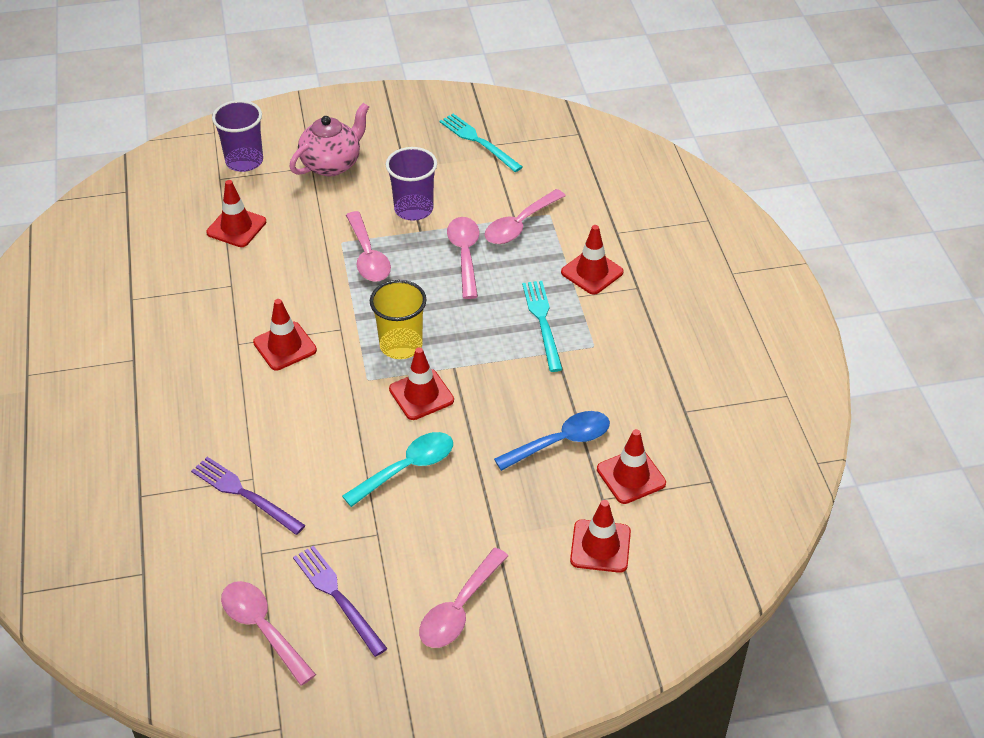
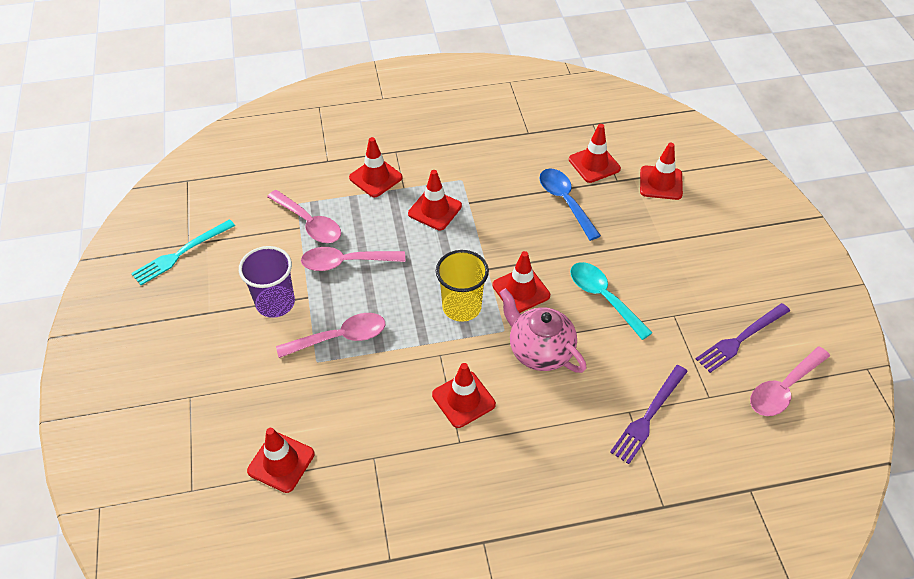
camera: 90 degrees left, 5 degrees up
purple cup [212,100,263,172] -> none
pink teapot [289,103,369,176] -> pink teapot moved to [499,288,586,373]
pink spoon [419,548,508,648] -> none
turquoise fork [522,281,563,372] -> red traffic cone [408,170,462,230]

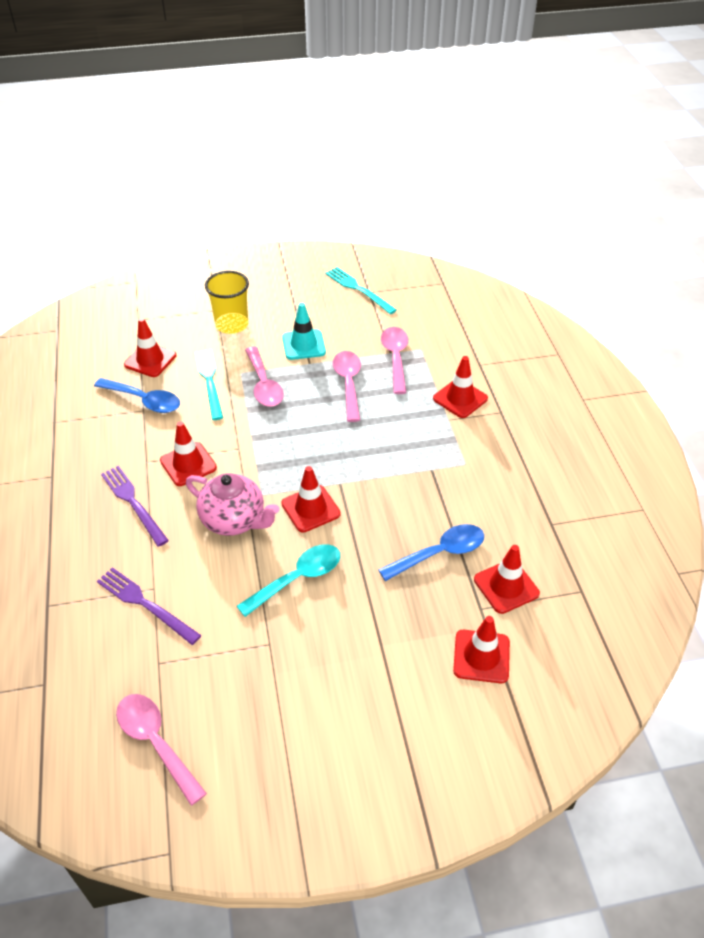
camera: 90 degrees right, 5 degrees down
purple cup [239,246,295,318] -> turquoise traffic cone [282,303,326,360]
pink spoon [267,190,341,243] -> pink spoon turned 135 degrees clockwise [381,327,408,394]
red traffic cone [408,170,462,230] -> none
yellow cup [436,250,489,322] -> yellow cup moved to [205,271,249,334]
pink teapot [499,288,586,373] -> pink teapot turned 75 degrees clockwise [186,473,280,536]
purple fork [696,303,790,373] -> purple fork moved to [101,466,169,547]
none -> blue spoon [94,378,180,413]
none -> turquoise fork [195,349,223,420]

